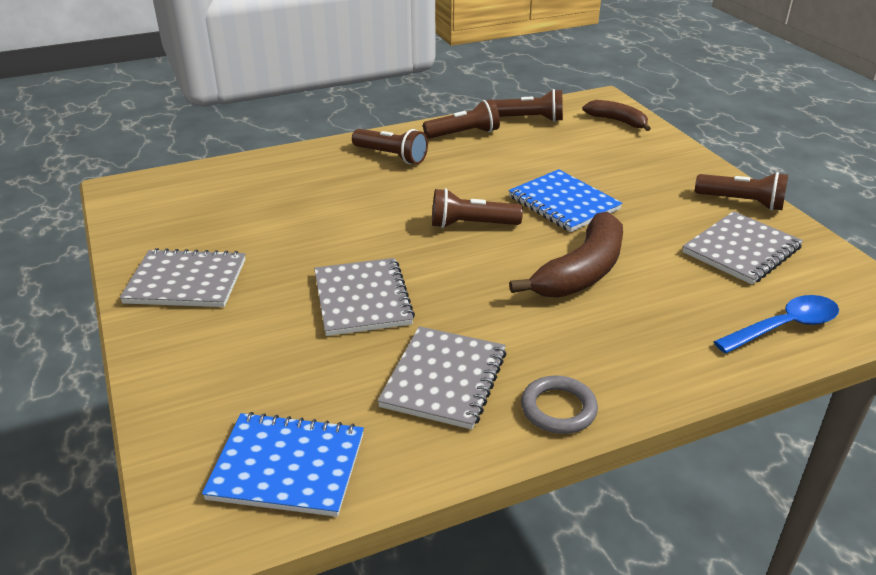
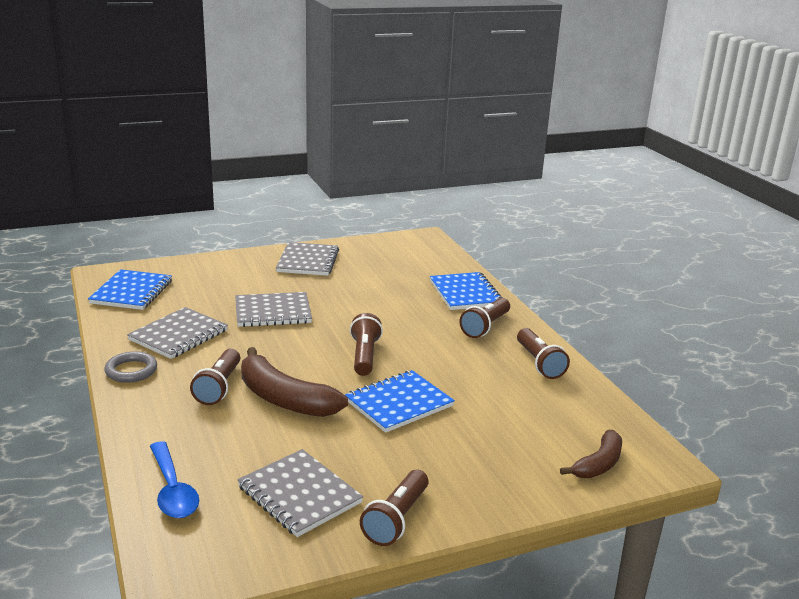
camera: 90 degrees right, 10 degrees down
grey notebook [377,326,507,429] -> grey notebook turned 75 degrees counterclockwise [127,307,228,359]
brown flashlight [494,89,563,122] -> brown flashlight moved to [190,349,240,405]
none -> blue notebook [430,272,503,310]

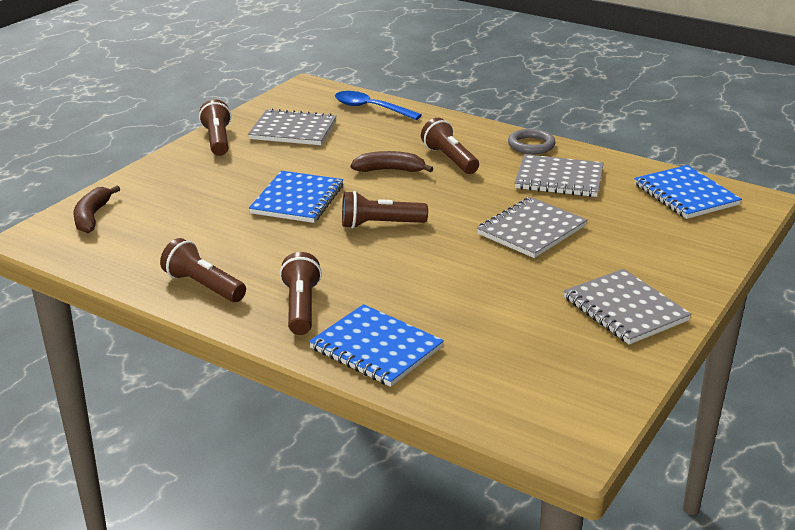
camera: 145 degrees right, 5 degrees up
grey notebook [127,307,228,359] -> grey notebook turned 75 degrees counterclockwise [515,154,604,197]
brown banana [241,347,348,417] -> brown banana [351,151,434,172], size x0.60
brown flashlight [350,313,383,376] -> brown flashlight turned 120 degrees clockwise [342,191,428,229]

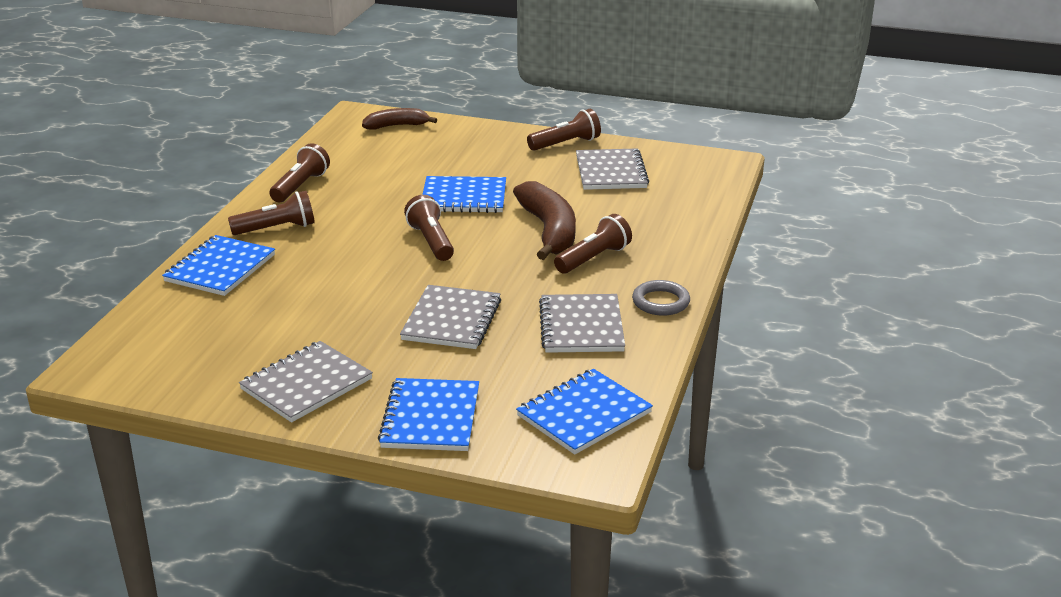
camera: 75 degrees right, 0 degrees up
blue spoon [335,91,422,120] -> none
brown banana [351,151,434,172] -> brown banana [513,181,576,260], size x1.66
grey notebook [477,197,588,258] -> grey notebook turned 75 degrees clockwise [400,285,501,349]
none -> blue notebook [378,378,479,451]

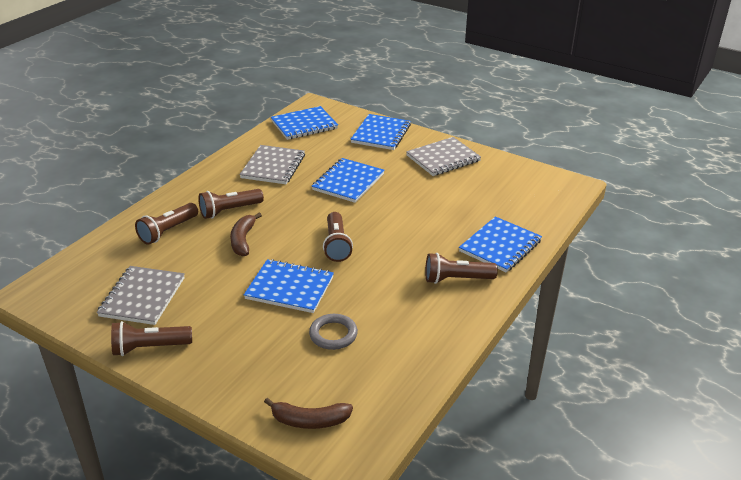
camera: 165 degrees left, 5 degrees up
brown flashlight [269,143,330,202] -> brown flashlight moved to [135,203,198,245]
grey notebook [400,285,501,349] -> blue notebook [312,158,385,203]
brown banana [513,181,576,260] -> brown banana [230,213,262,256], size x0.60
grey ring [632,280,690,316] -> grey ring moved to [309,314,358,350]

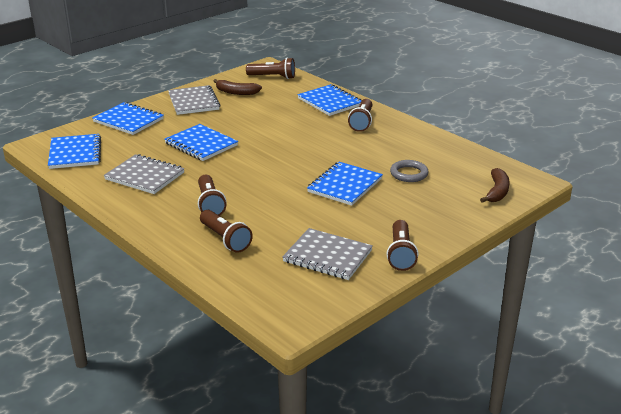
camera: 75 degrees left, 5 degrees down
brown banana [230,213,262,256] -> brown banana moved to [214,79,262,95]
brown flashlight [323,212,353,262] -> brown flashlight moved to [246,57,295,79]

